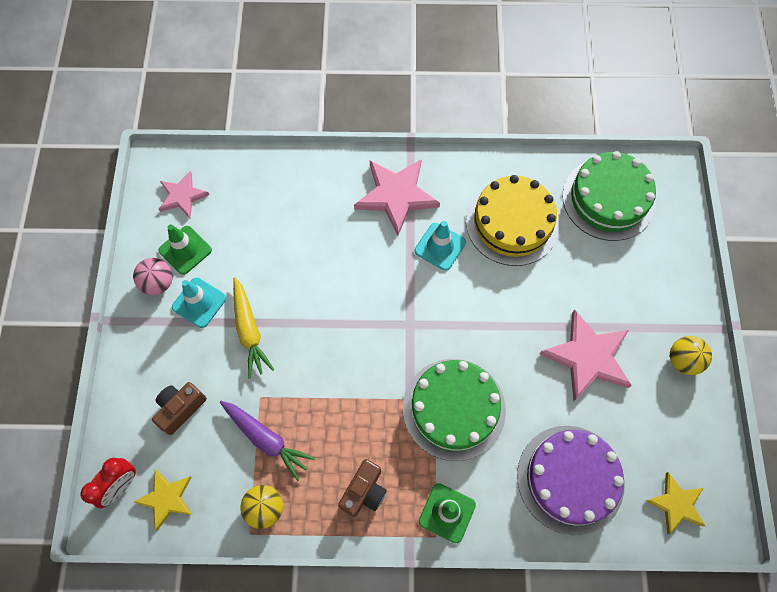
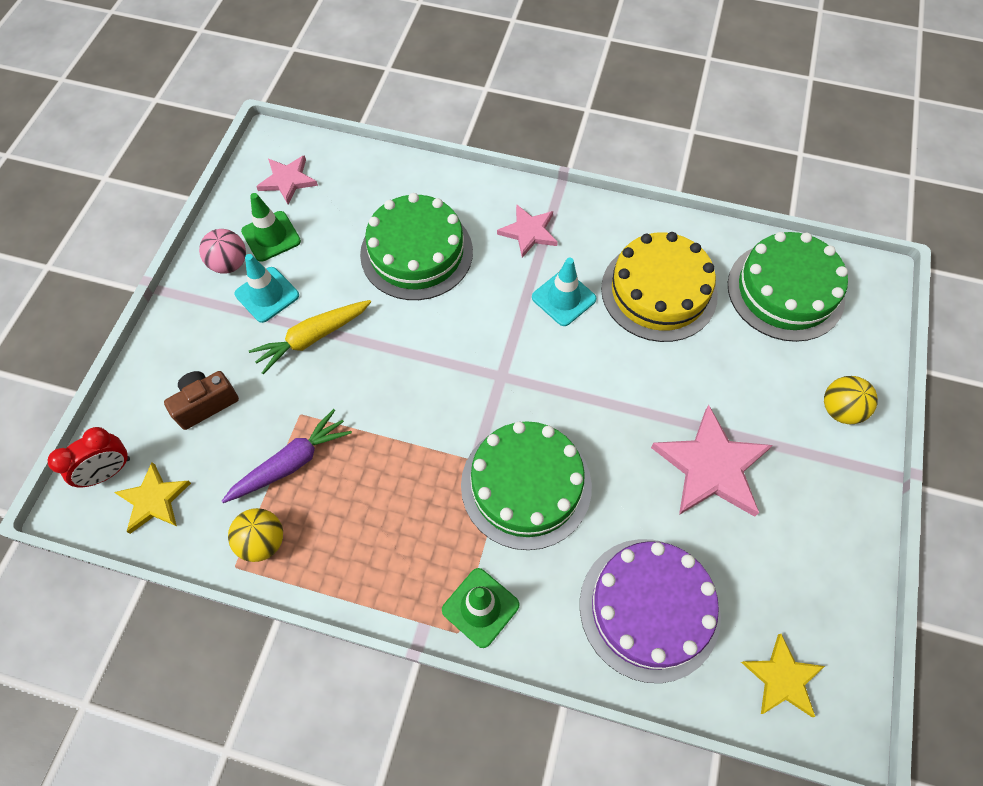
camera: 15 degrees right, 5 degrees down
purple carrot [220,401,315,481] -> purple carrot turned 90 degrees counterclockwise [222,409,352,503]
yellow carrot [233,277,274,378] -> yellow carrot turned 60 degrees clockwise [249,300,371,374]
brown camera [338,459,387,517] -> none
pink star [354,159,440,236] -> pink star [497,204,558,258], size x0.60
yellow ball [670,336,712,375] -> yellow ball moved to [824,376,878,424]
none -> green cake [360,193,473,300]

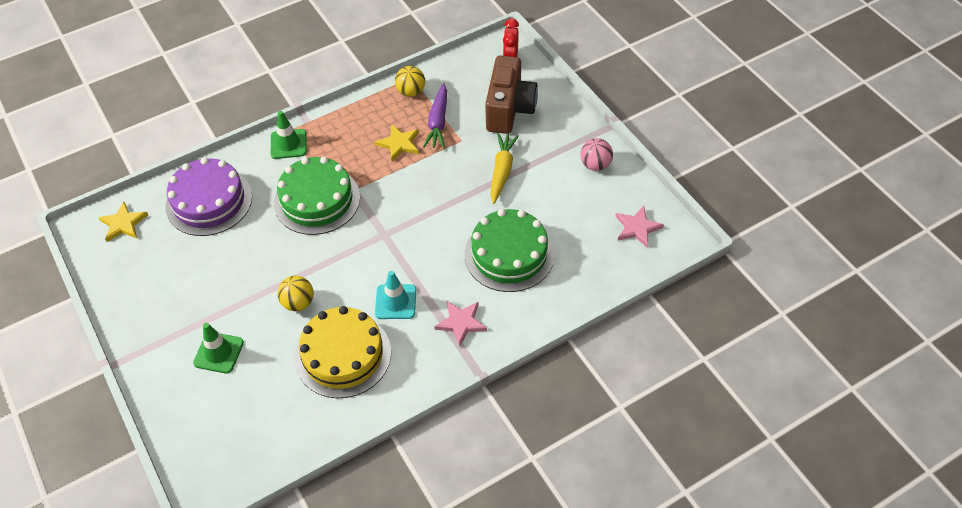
camera: 135 degrees right, 10 degrees down
yellow star [114,462,191,534] -> yellow star moved to [375,125,419,161]
brown camera [164,371,239,430] -> brown camera [485,56,538,134], size x1.76
turquoise traffic cone [235,254,299,323] -> none
green traffic cone [241,193,301,262] -> green traffic cone moved to [193,323,244,373]
pink star [651,405,773,517] -> none
green cake [728,232,848,342] -> none
yellow ball [824,376,878,424] -> yellow ball moved to [277,276,314,311]

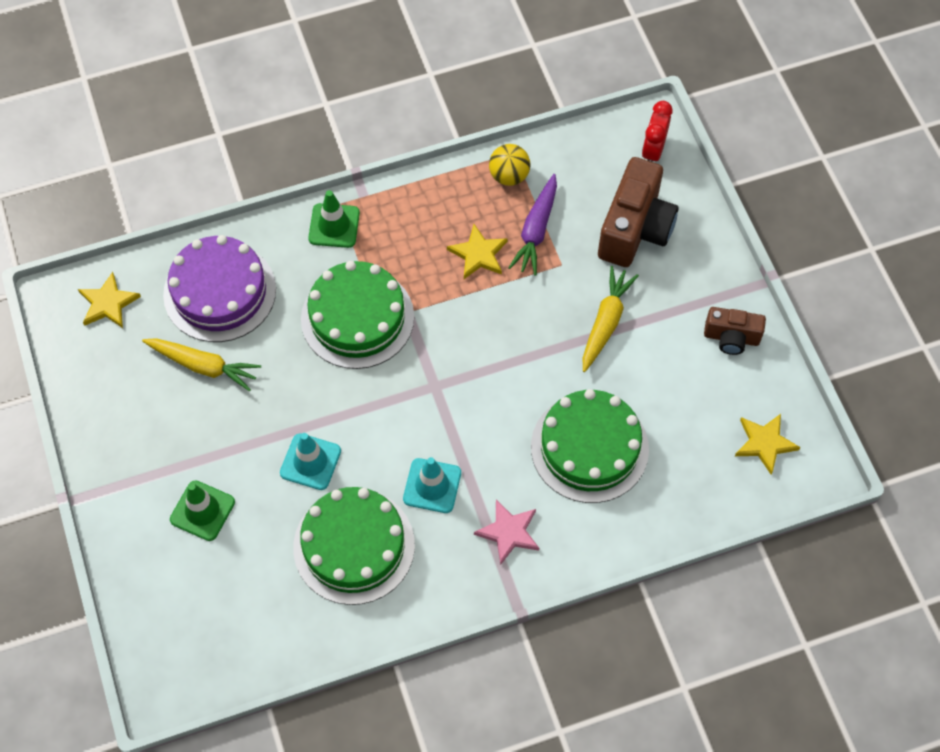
camera: 10 degrees right, 10 degrees up
yellow ball [277,276,314,311] -> turquoise traffic cone [280,433,341,490]
yellow cake [295,306,391,398] -> green cake [293,487,415,605]
pink ball [580,138,613,171] -> brown camera [704,307,766,355]
pink star [615,206,664,248] -> yellow star [735,414,800,475]
none -> yellow carrot [142,338,261,391]

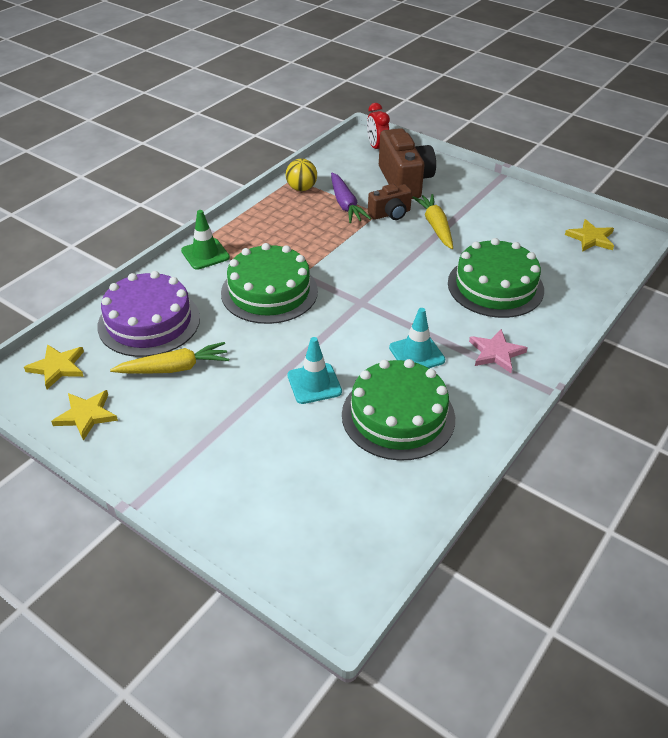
camera: 35 degrees left, 20 degrees down
green traffic cone [170,480,235,541] -> none
yellow star [447,224,508,279] -> yellow star moved to [51,390,118,441]
brown camera [704,307,766,355] -> brown camera moved to [368,184,412,220]

